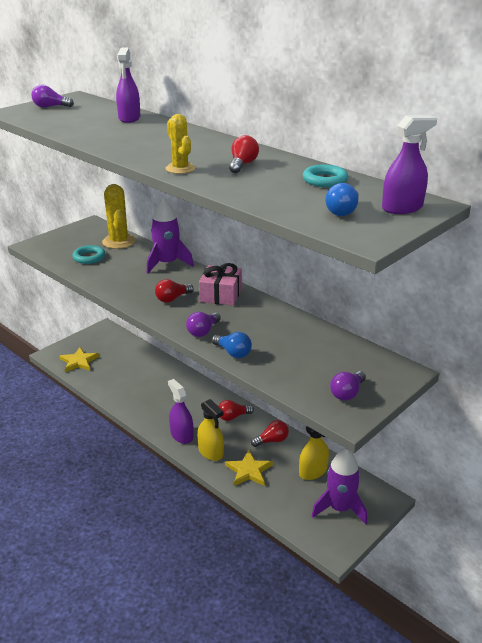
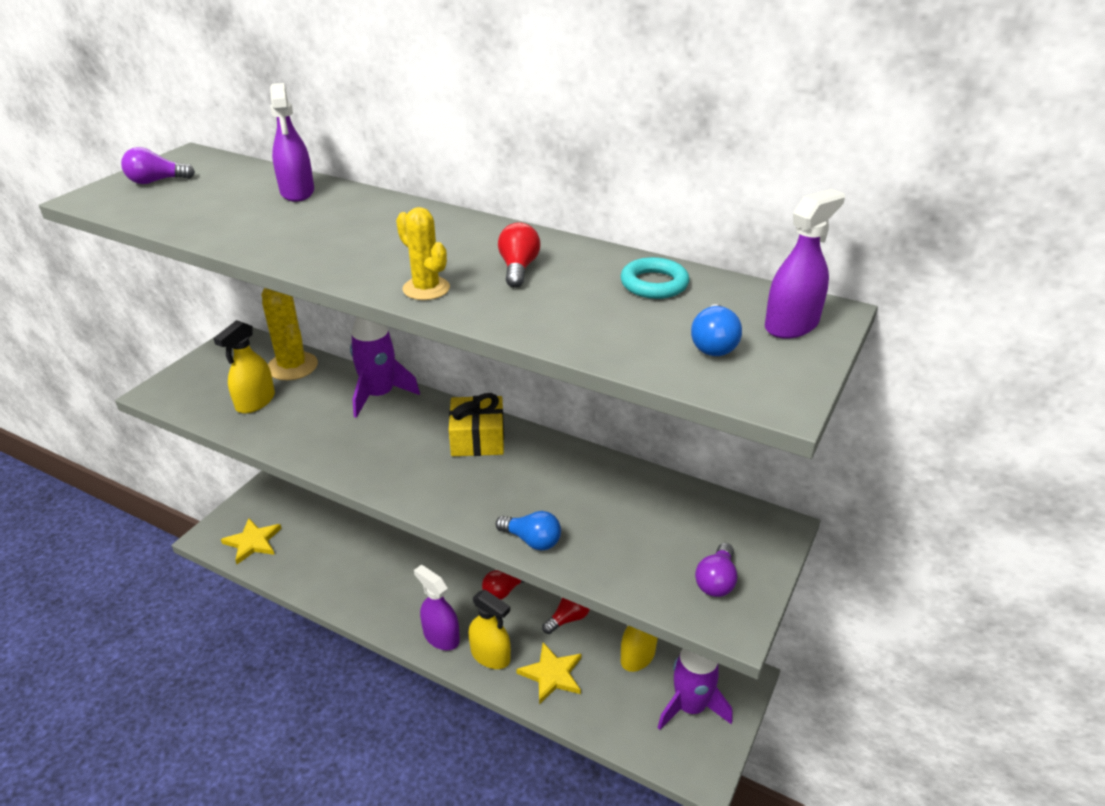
camera: 15 degrees left, 5 degrees up
turquoise ring [72,245,105,264] -> yellow spray bottle [213,320,275,413]
red light bulb [155,279,194,303] -> none
purple light bulb [186,312,221,337] -> none
pink gift [199,263,242,306] -> yellow gift [449,393,504,456]

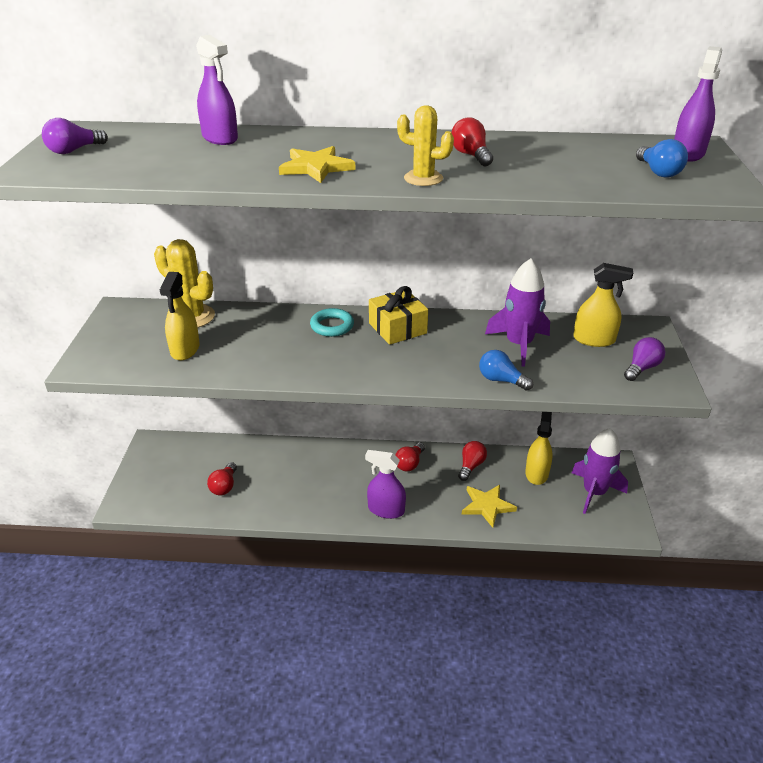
camera: 25 degrees left, 0 degrees up
yellow star [221,518,282,564] -> yellow star moved to [279,146,355,183]
purple rocket [350,317,420,418] -> purple rocket moved to [485,258,550,367]
yellow spray bottle [469,590,511,669] -> yellow spray bottle moved to [573,263,633,347]
blue light bulb [496,511,561,551] -> blue light bulb turned 150 degrees counterclockwise [479,350,533,391]
turquoise ring [620,257,689,299] -> turquoise ring moved to [310,308,354,337]
purple light bulb [695,543,738,597] -> purple light bulb turned 135 degrees counterclockwise [624,337,665,381]
none -> red light bulb [207,462,237,495]

